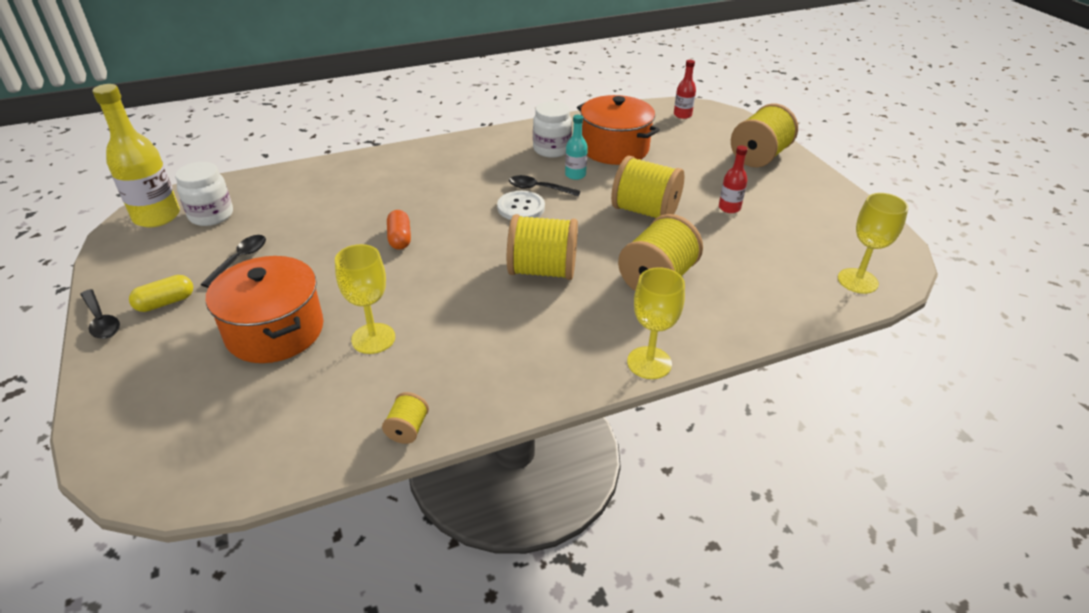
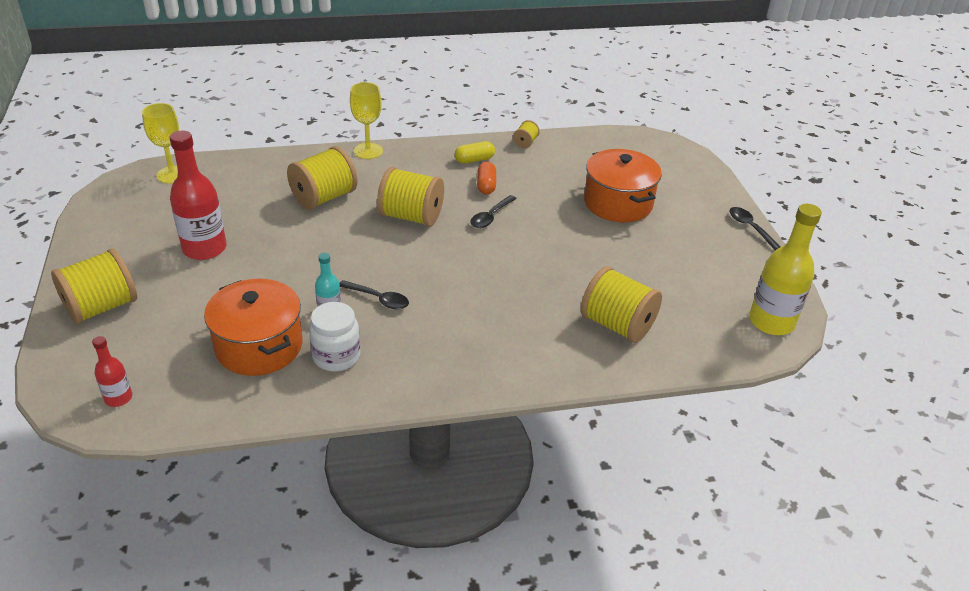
camera: 170 degrees left, 0 degrees up
yellow capsule [129,275,193,312] -> yellow capsule moved to [455,141,495,164]
white jar [175,162,233,226] -> none
black spoon [201,235,266,288] -> black spoon moved to [470,195,517,228]
yellow goblet [335,244,395,354] -> none
orange capsule [387,210,411,250] -> orange capsule moved to [477,162,496,194]
white button [497,191,545,220] -> none
yellow spool [611,156,685,218] -> yellow spool moved to [581,266,662,343]
red bottle [719,145,748,213] -> red bottle [170,130,226,260], size x1.95

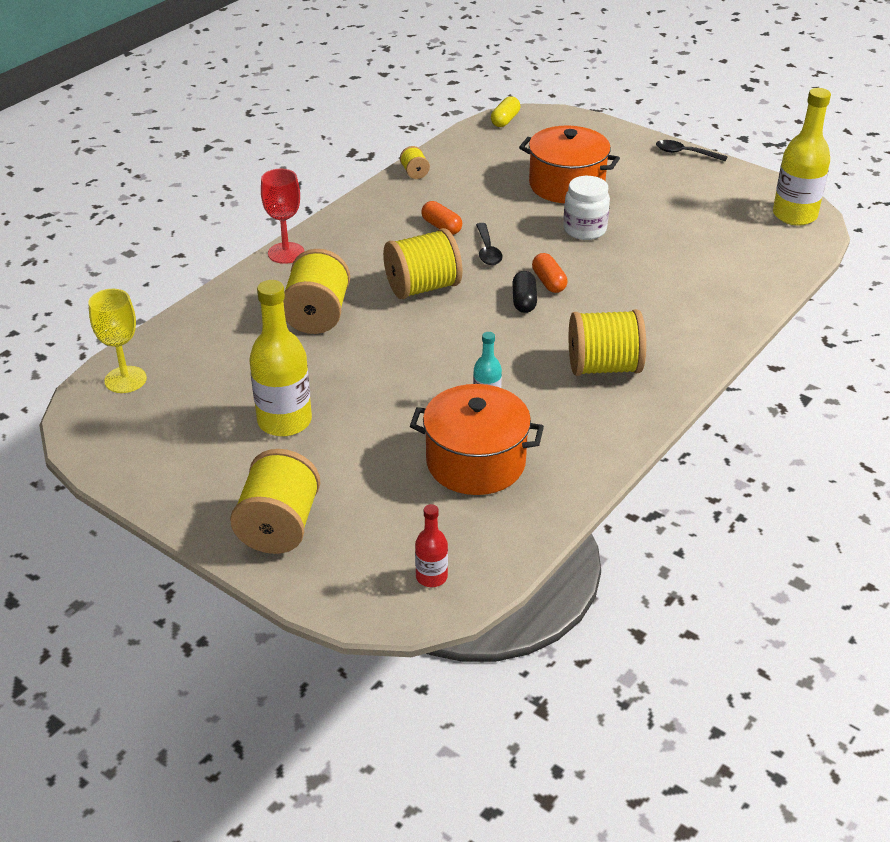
camera: 40 degrees left, 0 degrees up
red bottle [170,130,226,260] -> yellow bottle [249,280,312,437]
white jar [309,302,360,371] -> white jar moved to [563,176,610,240]
black spoon [339,280,409,310] -> none
yellow goblet [350,82,383,159] -> red goblet [261,169,305,264]
yellow capsule [455,141,495,164] -> yellow capsule moved to [491,96,520,127]
yellow spool [581,266,662,343] -> yellow spool moved to [569,309,646,376]
none -> black capsule [512,271,537,313]
none -> orange capsule [532,253,568,293]

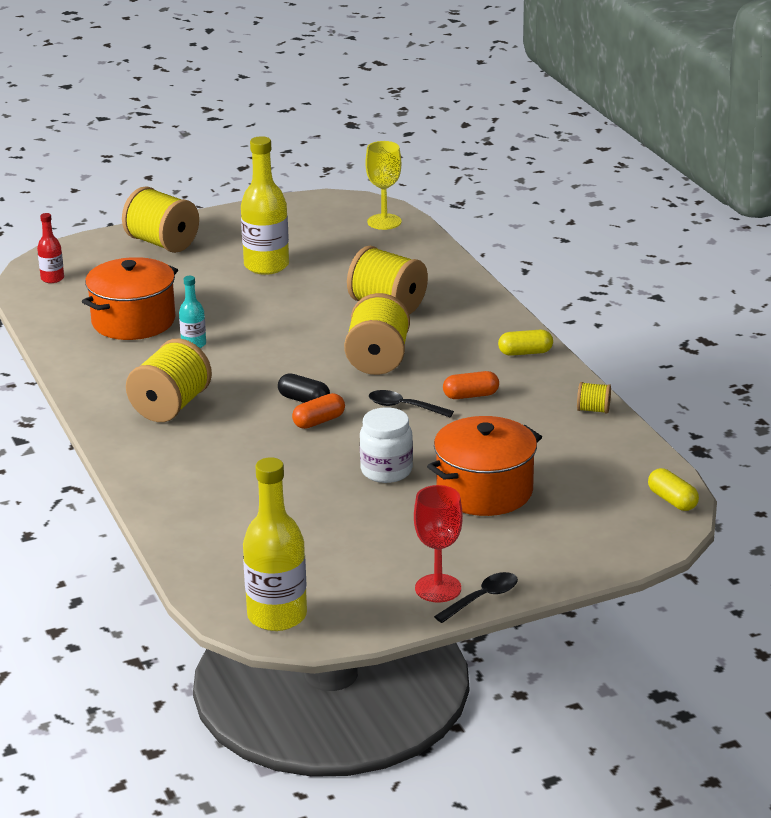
camera: 120 degrees right, 10 degrees down
red goblet [261,169,305,264] -> red goblet moved to [414,485,463,602]
orange capsule [532,253,568,293] -> orange capsule turned 45 degrees counterclockwise [292,393,345,429]
none -> yellow capsule [498,330,553,356]

